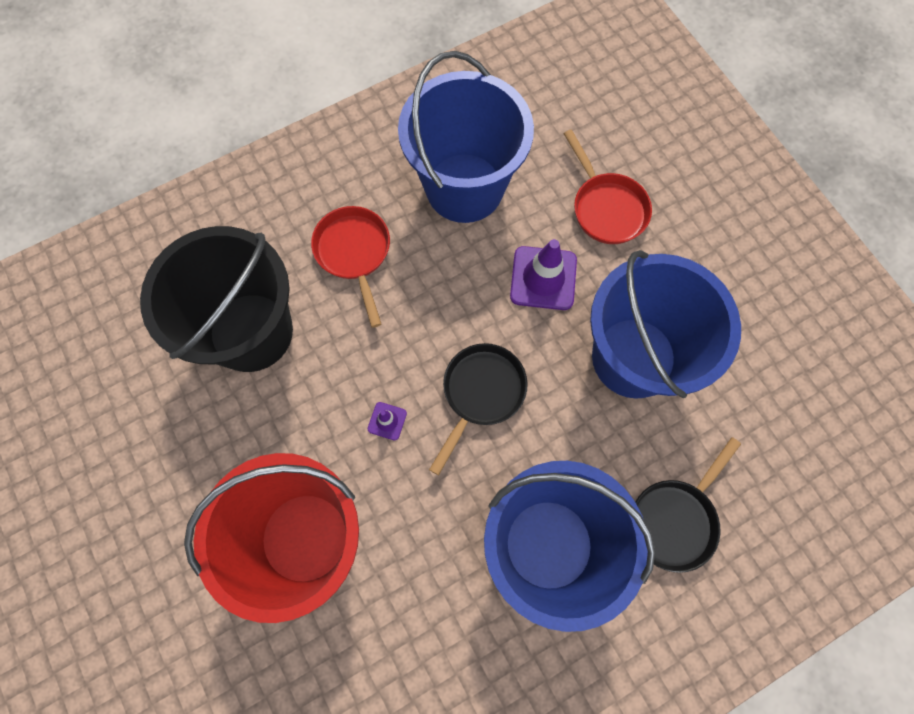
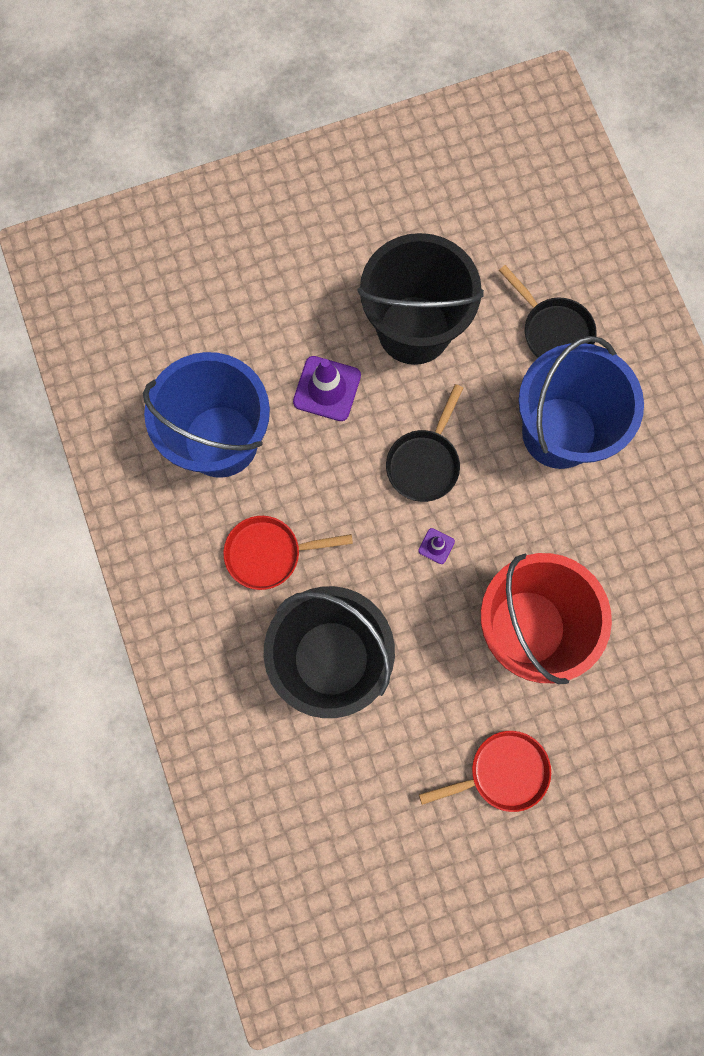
camera: 80 degrees left, 5 degrees up
black pan [429,343,528,475] -> black pan turned 105 degrees counterclockwise [386,384,463,502]
red pan [564,129,652,244] -> red pan moved to [419,731,551,812]
blue bucket [590,250,741,399] -> black bucket [357,233,484,365]

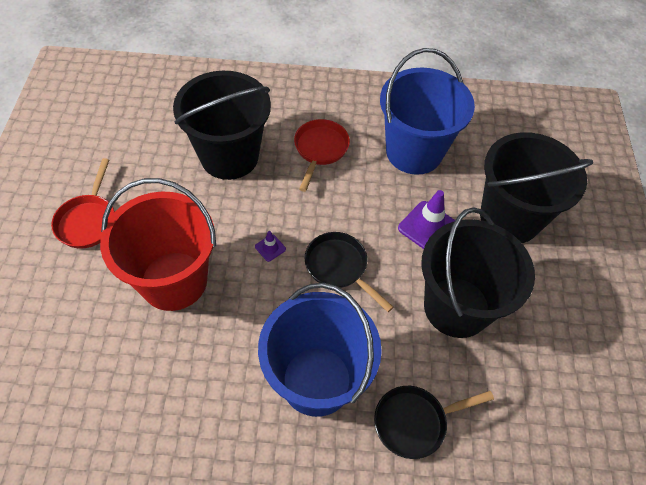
camera: 110 degrees right, 20 degrees down
none -> black bucket [480,132,593,243]

